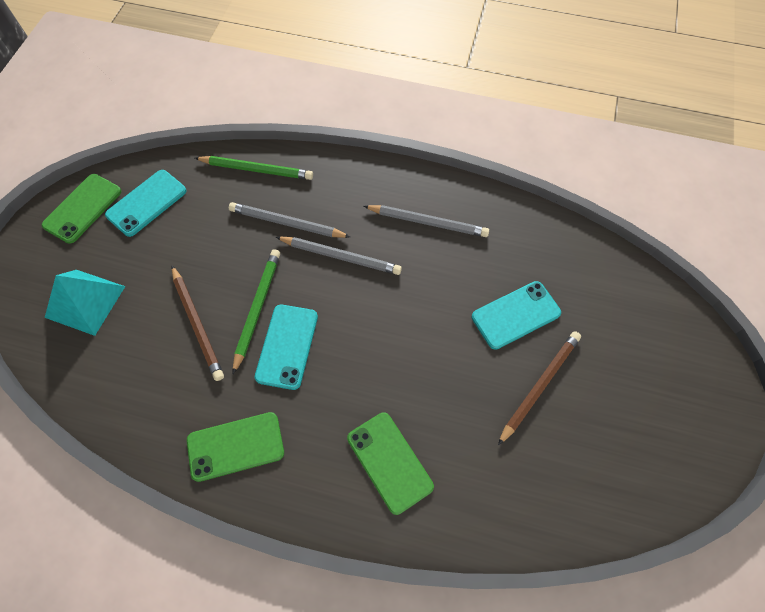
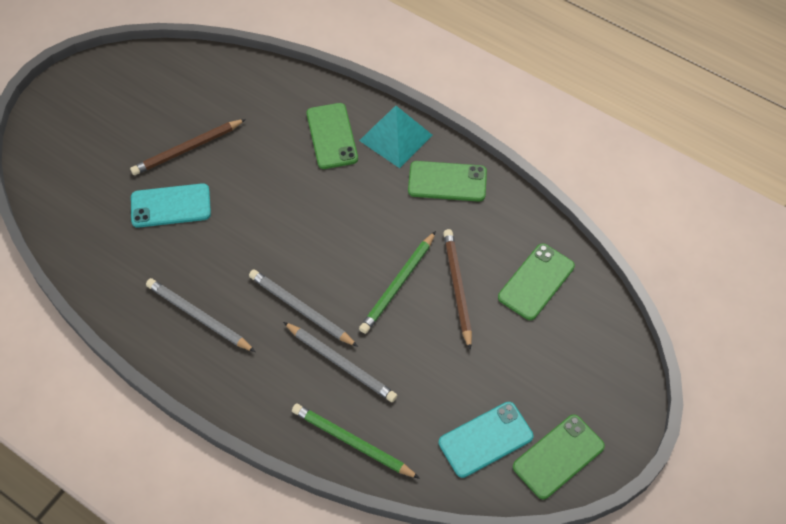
camera: 160 degrees left, 5 degrees down
turquoise pyramid [45,270,125,336] -> turquoise pyramid moved to [359,106,433,168]
turquoise phone [255,305,318,390] -> none
none -> green phone [498,244,575,320]

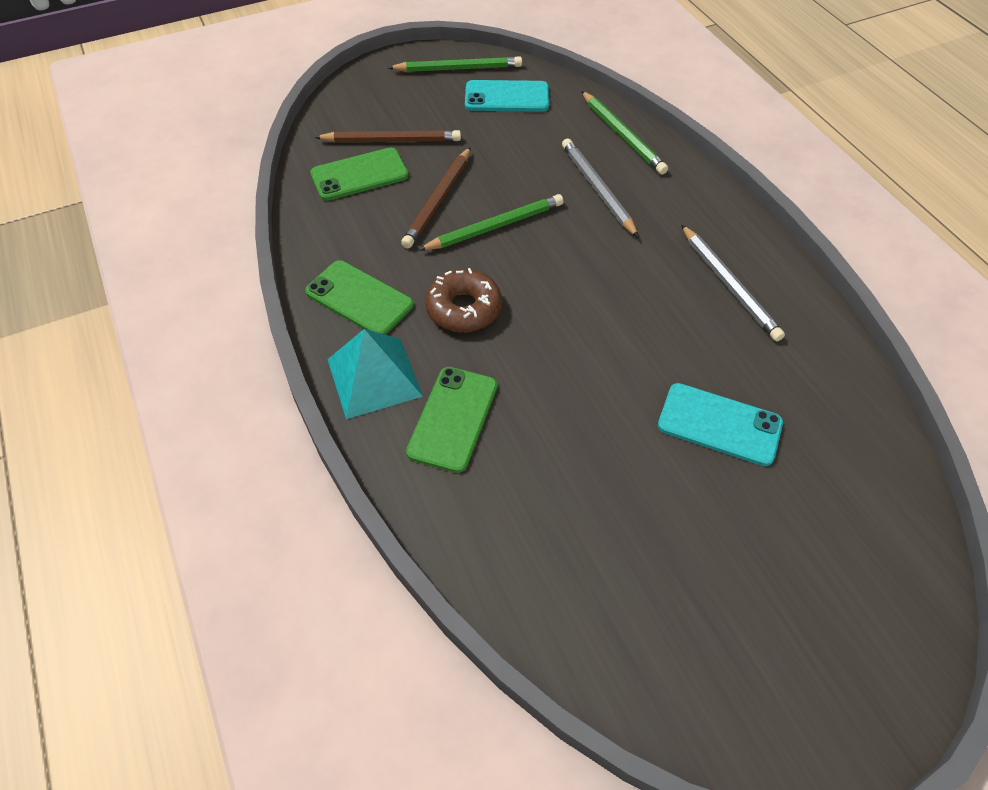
camera: 150 degrees left, 5 degrees down
brown pencil [130,119,246,175] -> brown pencil moved to [314,130,461,142]
grey pencil [249,270,358,347] -> none
green phone [513,414,605,500] -> green pencil [388,56,522,72]
none -> brown donut [425,268,502,332]

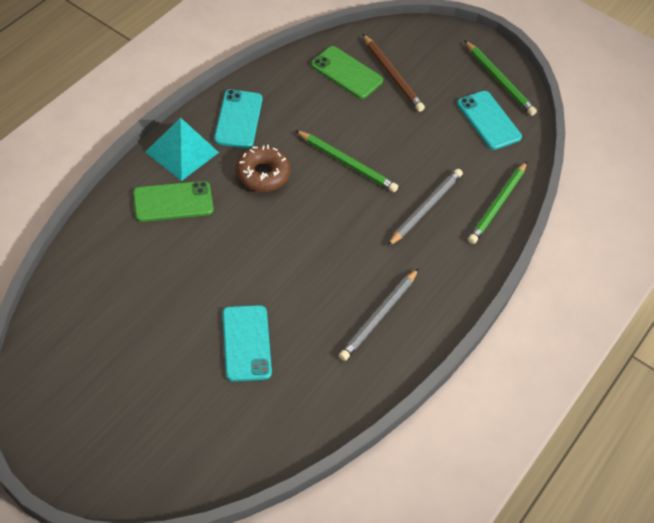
camera: 55 degrees right, 0 degrees up
green phone [305,260,414,335] -> turquoise phone [214,89,263,148]
brown pencil [401,147,471,248] -> none

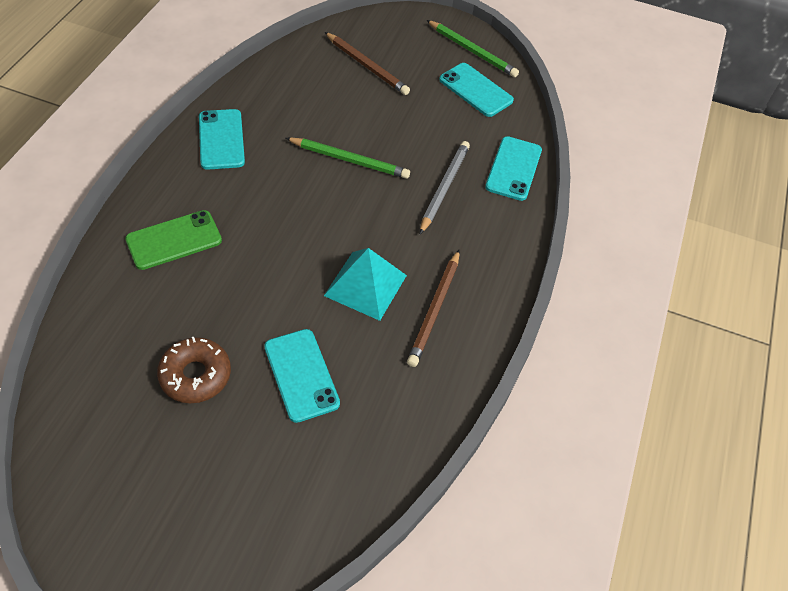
camera: 15 degrees left, 0 degrees up
turquoise pyramid [146,118,219,181] -> turquoise pyramid moved to [324,248,407,321]
brown donut [236,145,291,192] -> brown donut moved to [157,337,231,403]
green phone [311,46,383,99] -> none
grey pencil [339,268,419,361] -> brown pencil [407,250,459,367]
green pencil [468,161,527,244] -> turquoise phone [485,136,542,201]

